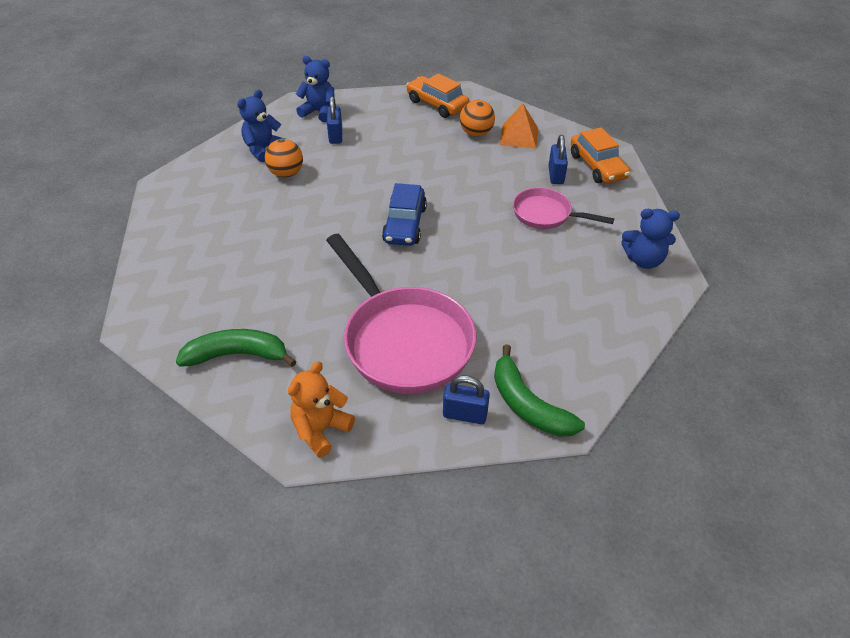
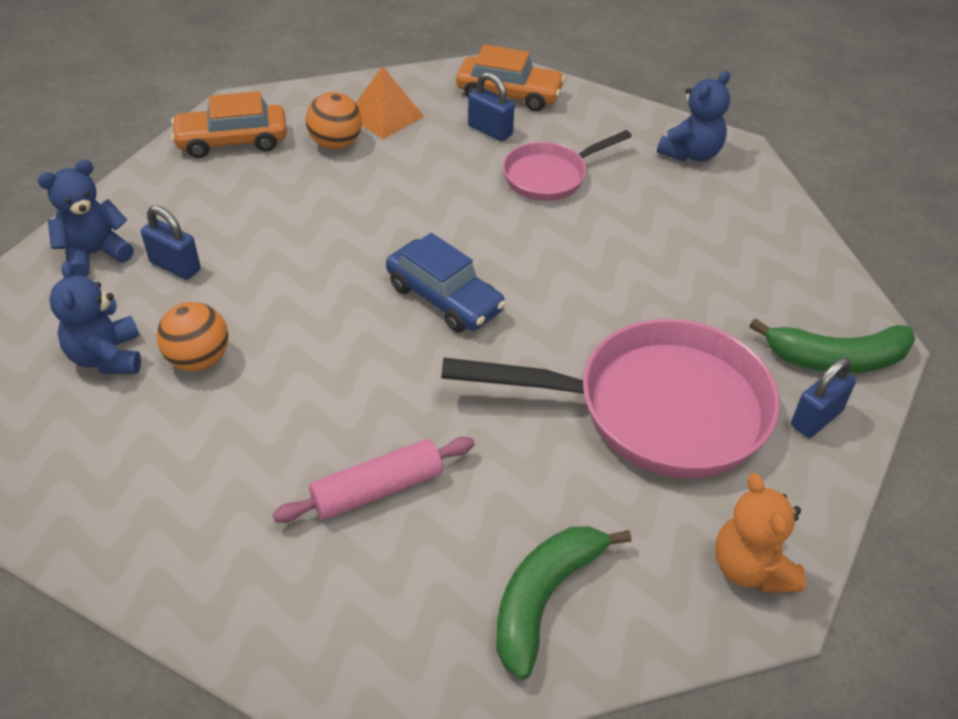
camera: 55 degrees left, 0 degrees up
none -> pink rolling pin [273,437,475,523]

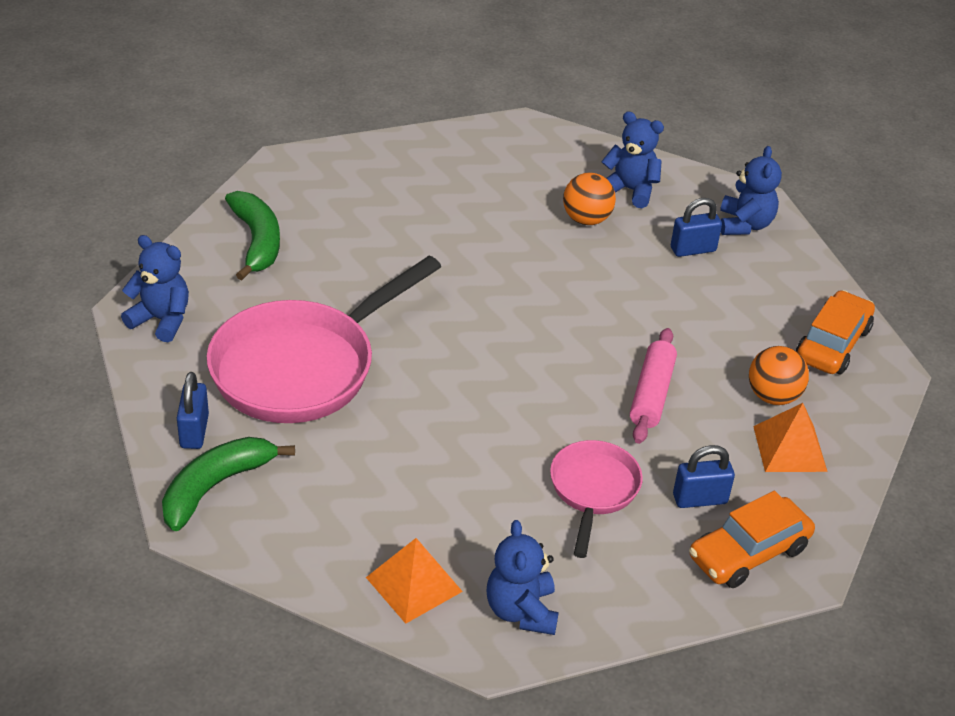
camera: 130 degrees right, 5 degrees down
pink rolling pin [273,437,475,523] -> pink rolling pin moved to [630,328,677,444]
blue car [386,233,506,333] -> none
orange teddy bear [715,473,806,593] -> blue teddy bear [121,235,189,342]
none -> orange pyramid [366,538,463,624]

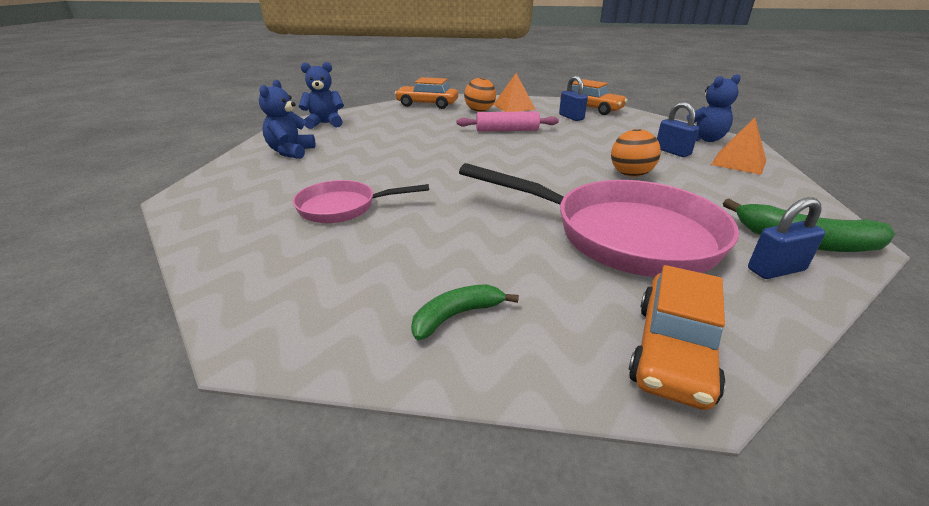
camera: 105 degrees left, 10 degrees down
blue teddy bear [121,235,189,342] -> orange car [628,265,726,410]
green banana [225,191,280,280] -> green banana [411,284,519,340], size x0.63
pink pan [550,440,643,558] -> pink pan moved to [293,180,429,223]
orange ball [563,173,616,225] -> orange ball moved to [611,129,661,177]
blue padlock [671,198,722,257] -> blue padlock moved to [657,102,699,157]

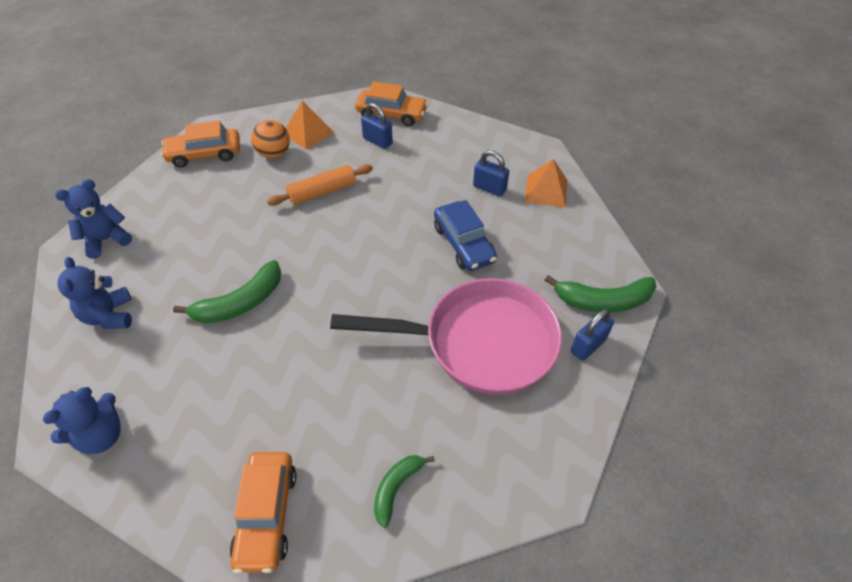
camera: 25 degrees left, 20 degrees up
pink pan [293,180,429,223] -> none
pink rolling pin [457,111,559,132] -> orange rolling pin [267,165,373,206]
orange ball [611,129,661,177] -> blue car [434,200,497,271]
orange car [628,265,726,410] -> orange car moved to [230,452,297,574]
blue teddy bear [687,74,741,142] -> blue teddy bear moved to [43,387,121,454]
none -> green banana [173,260,281,324]

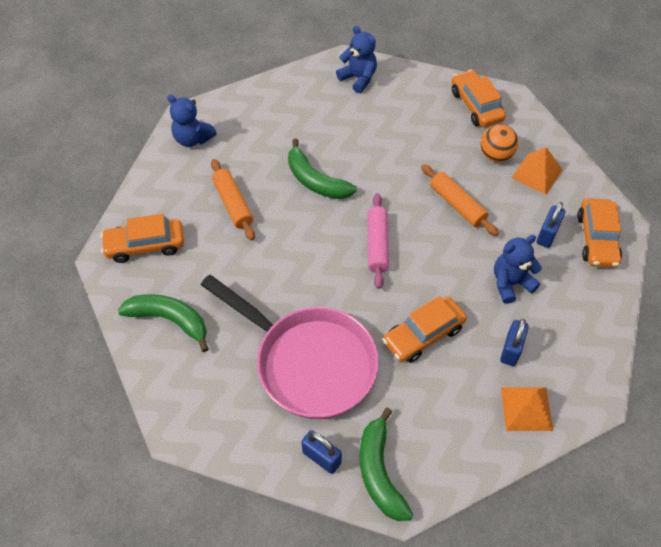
camera: 80 degrees right, 5 degrees up
blue teddy bear [58,257,132,329] -> blue teddy bear moved to [494,235,542,304]
pink pan [330,278,562,395] -> pink pan turned 45 degrees counterclockwise [201,274,379,419]
green banana [374,455,435,528] -> green banana [118,294,209,352], size x1.60
blue car [434,200,497,271] -> orange car [382,296,467,363]
none -> orange rolling pin [211,159,255,240]
none -> pink rolling pin [368,193,389,289]

